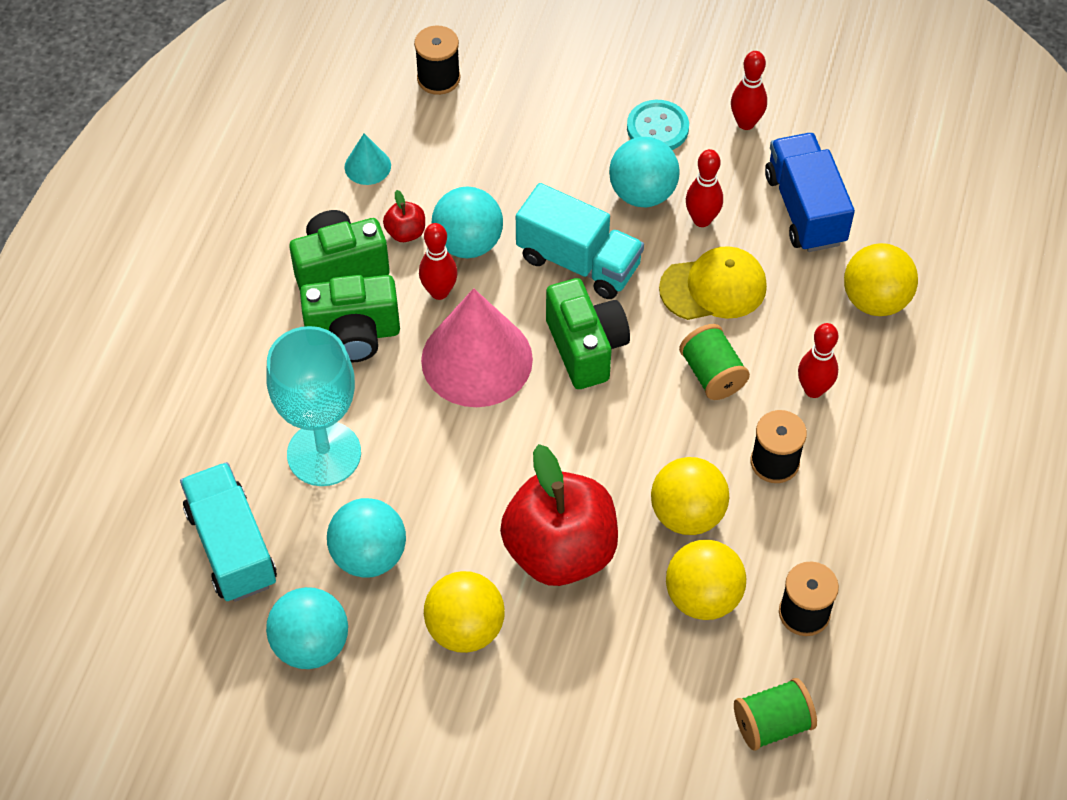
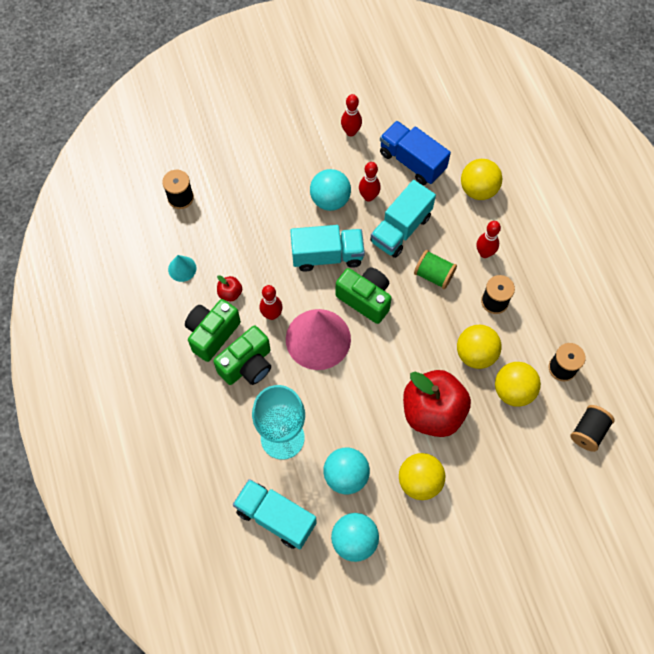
camera: 35 degrees left, 10 degrees up
turquoise ball [432,186,503,258] -> none
turquoise button [627,100,689,150] -> none
yellow cap [659,246,767,320] -> turquoise truck [370,180,436,258]
green spool [734,678,817,751] -> black spool [571,405,615,452]

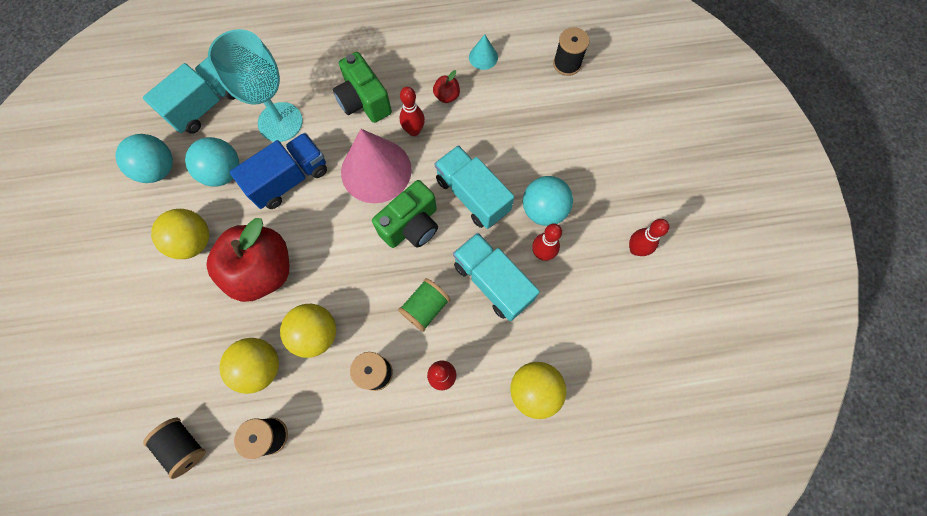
camera: 100 degrees right, 5 degrees up
green camera [185,299,241,362] -> none
turquoise truck [290,225,365,272] -> turquoise truck turned 135 degrees clockwise [434,145,514,229]
blue truck [380,121,451,185] -> blue truck moved to [230,133,327,209]

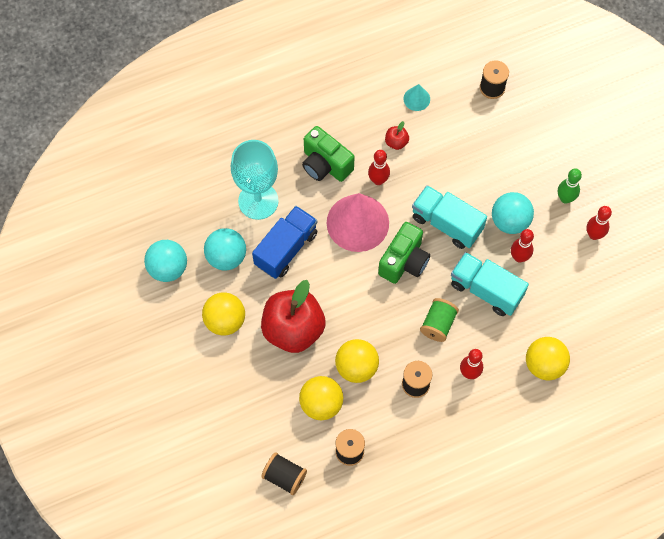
camera: 15 degrees left, 5 degrees down
turquoise truck [143,57,236,134] -> none
none -> green bowling pin [558,168,582,204]

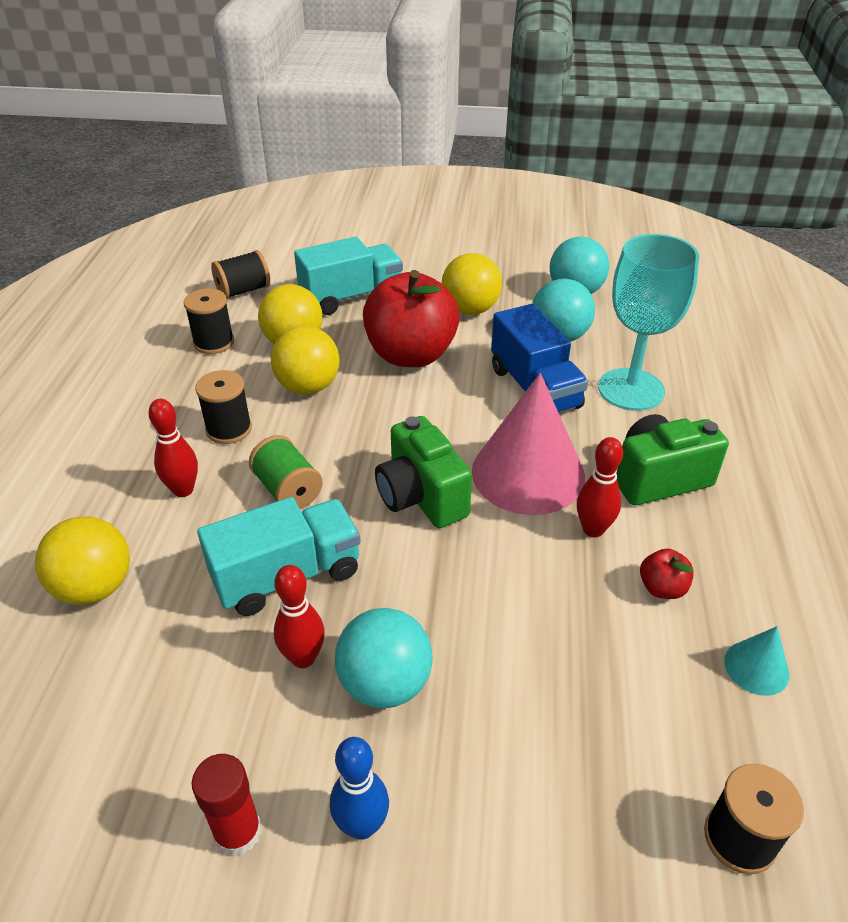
camera: 120 degrees right, 25 degrees down
turquoise truck [412,185,487,249] -> turquoise truck moved to [294,237,403,315]
green bowling pin [558,168,582,204] -> blue bowling pin [330,737,389,840]
red bowling pin [587,206,612,240] -> red glue stick [192,754,261,857]

